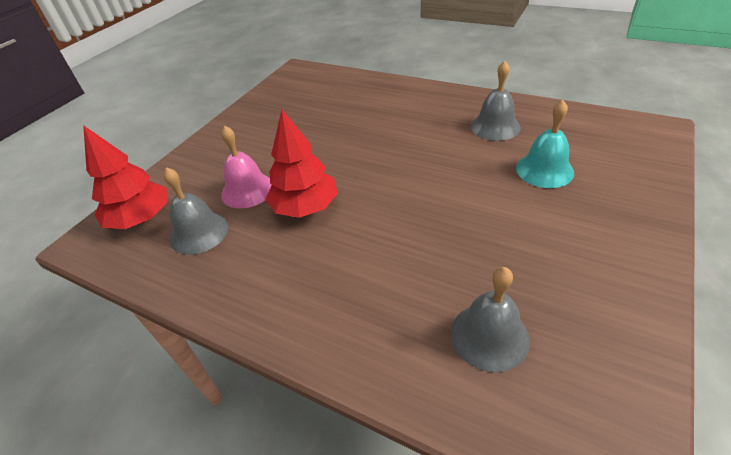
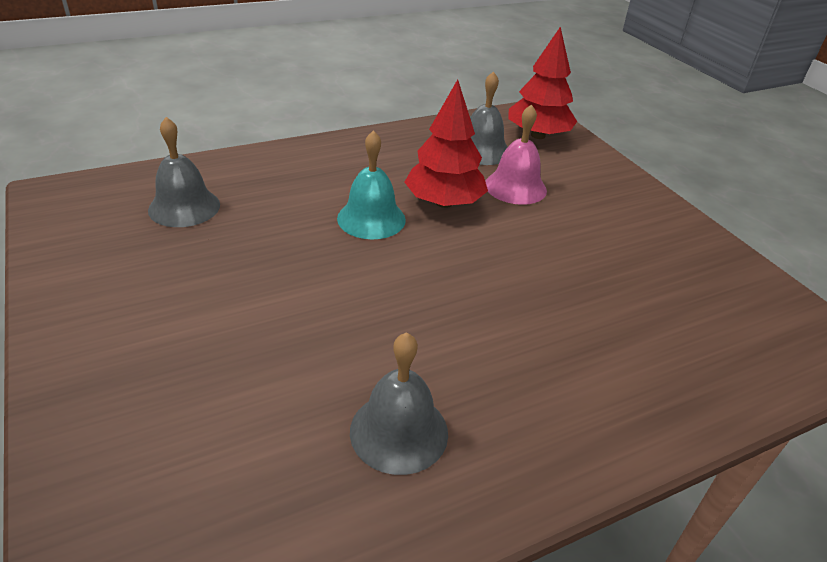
camera: 120 degrees right, 5 degrees down
turquoise bell [516,100,574,188] -> turquoise bell moved to [337,130,406,239]

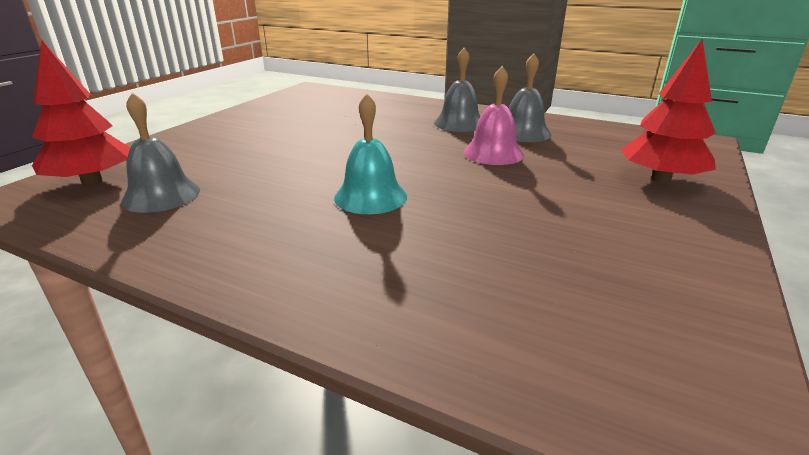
camera: 125 degrees left, 10 degrees down
grey bell [148,117,220,227] -> grey bell moved to [434,48,481,132]
red tree [404,79,488,208] -> red tree moved to [621,39,716,183]
pink bell [485,104,547,205] -> pink bell moved to [463,66,524,165]

